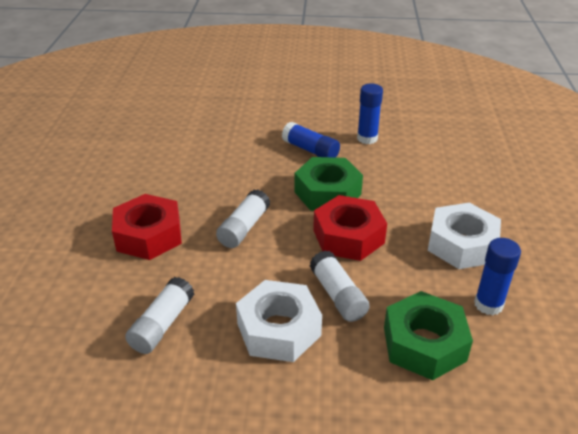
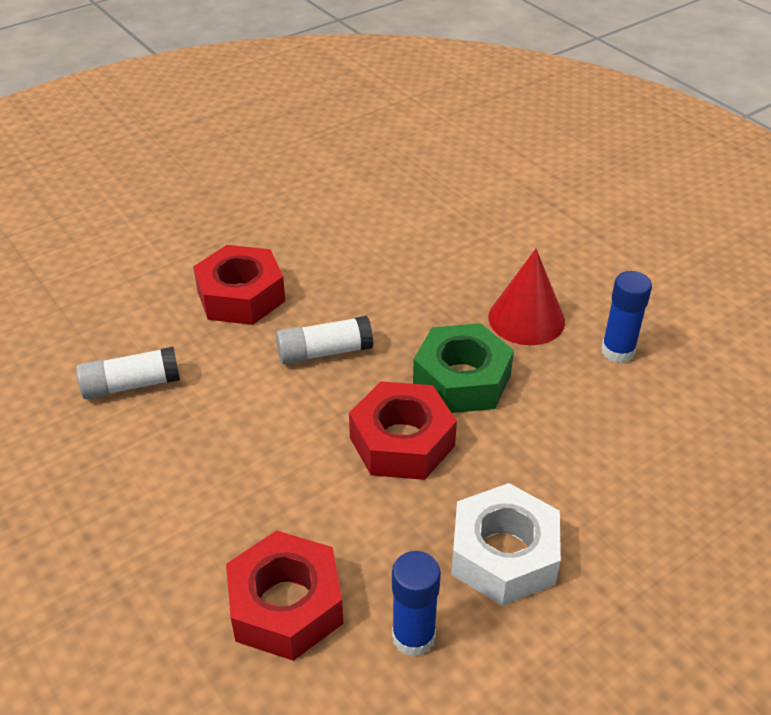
camera: 50 degrees right, 5 degrees up
white nut [236,280,322,362] -> none
blue glue stick [282,122,340,158] -> red cone [488,249,565,345]
white glue stick [310,250,370,322] -> none
green nut [384,291,473,380] -> red nut [226,530,343,661]

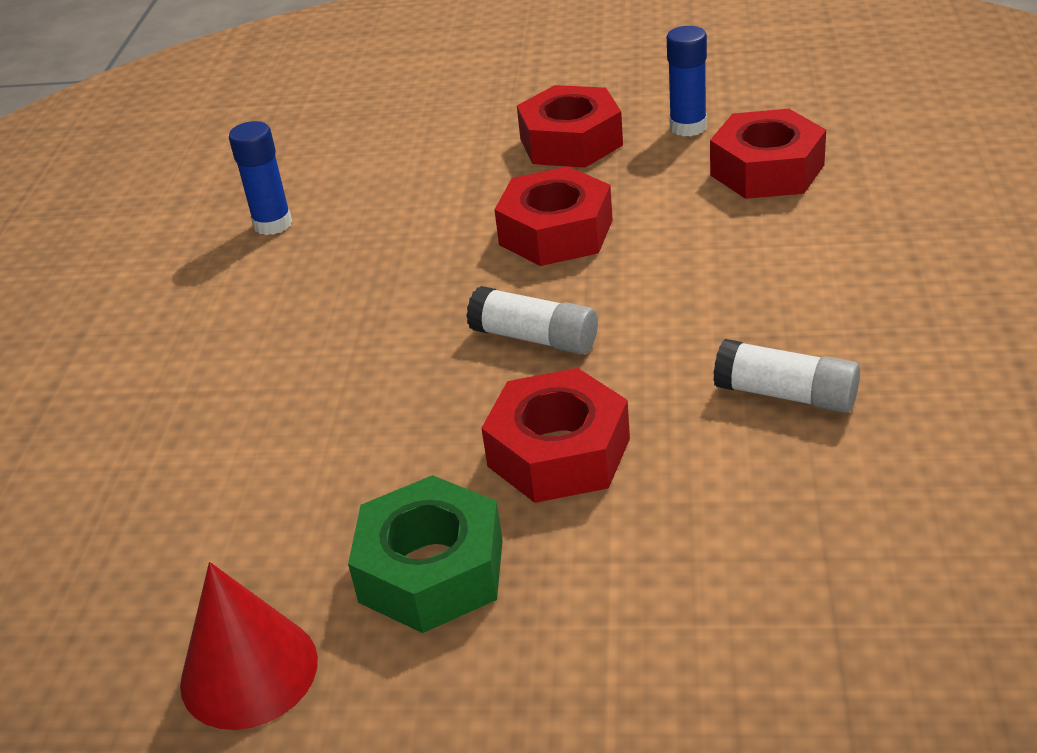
camera: 135 degrees left, 5 degrees down
green nut [413,323,514,413] -> green nut moved to [348,475,503,633]
white nut [451,483,561,606] -> red nut [517,85,623,168]
red cone [488,249,565,345] -> red cone moved to [180,562,318,730]

